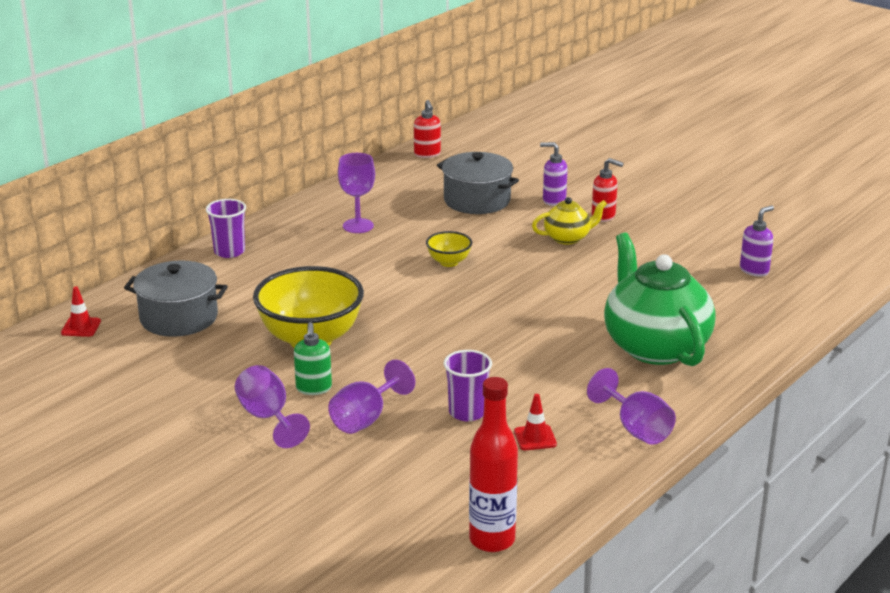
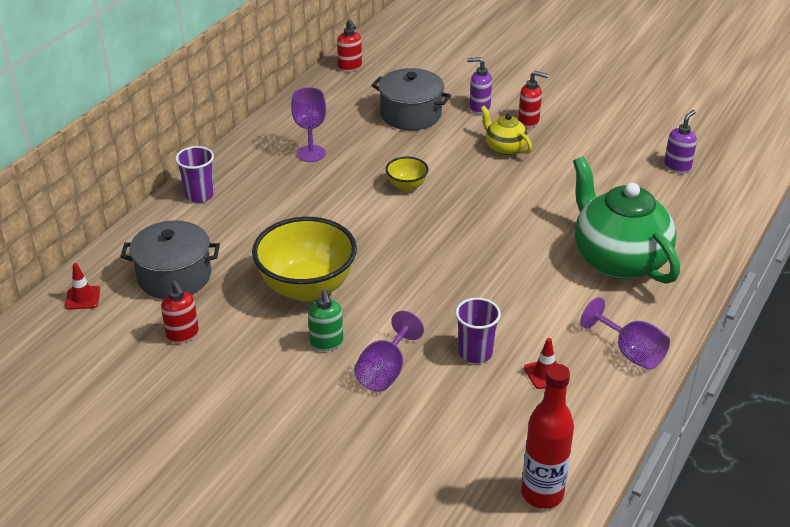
camera: 10 degrees left, 10 degrees up
purple goblet [235,365,310,448] -> none
yellow teapot [532,197,607,244] -> yellow teapot turned 105 degrees counterclockwise [480,106,532,156]
none -> red soap dispenser [161,281,199,343]

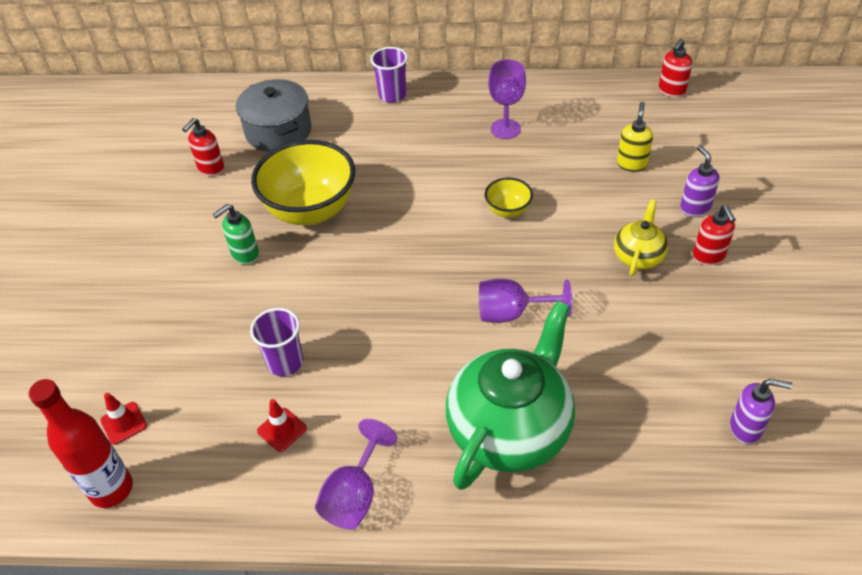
camera: 65 degrees right, 10 degrees up
red traffic cone [65,263,100,310] -> red traffic cone moved to [100,393,147,445]
purple goblet [354,311,424,392] -> purple goblet moved to [479,279,572,323]
grey pot [371,68,451,130] -> yellow soap dispenser [617,102,653,172]

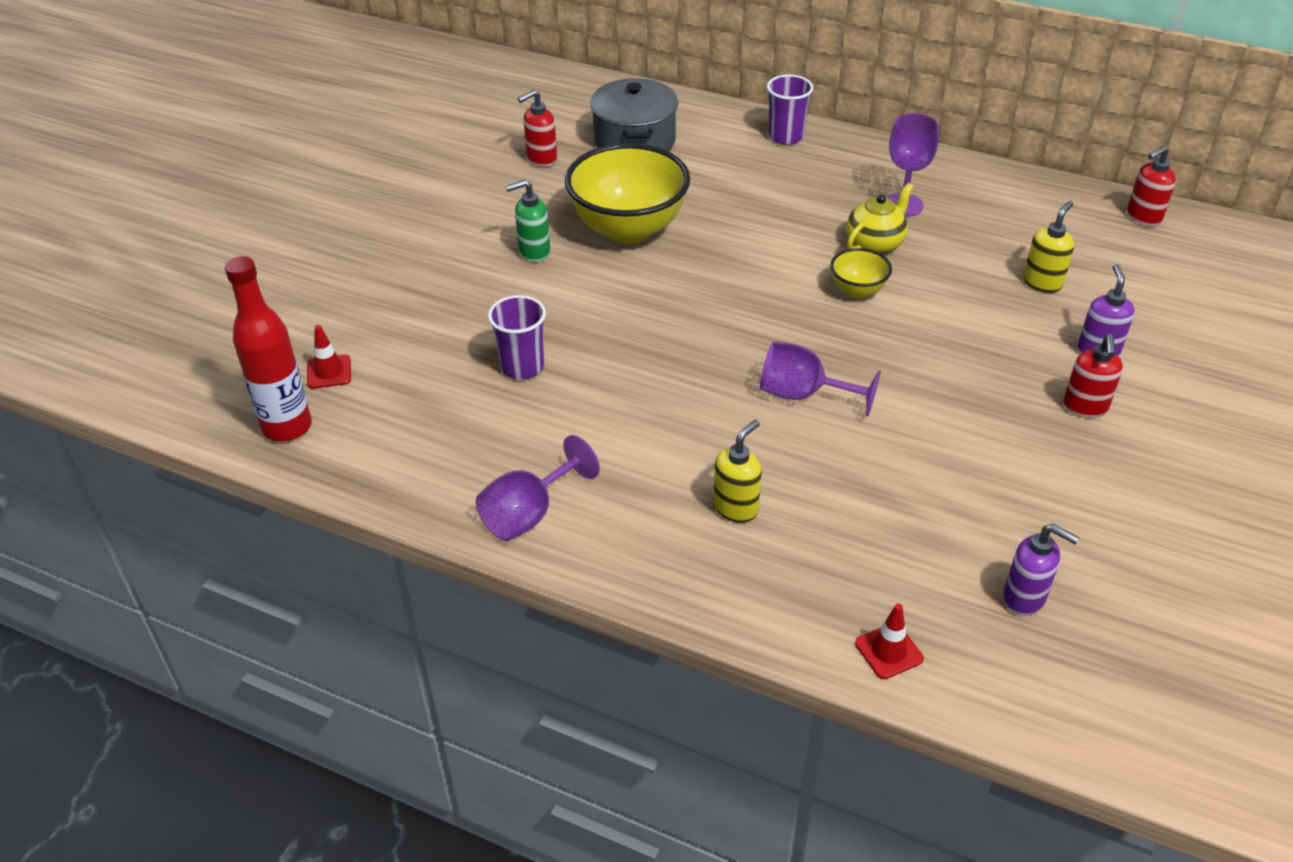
camera: 20 degrees right, 5 degrees down
red traffic cone [257,399,307,452] -> red traffic cone moved to [855,604,924,679]
green teapot [446,301,575,490] -> yellow soap dispenser [713,420,762,523]
yellow teapot [614,200,668,276] -> yellow teapot moved to [847,183,913,254]

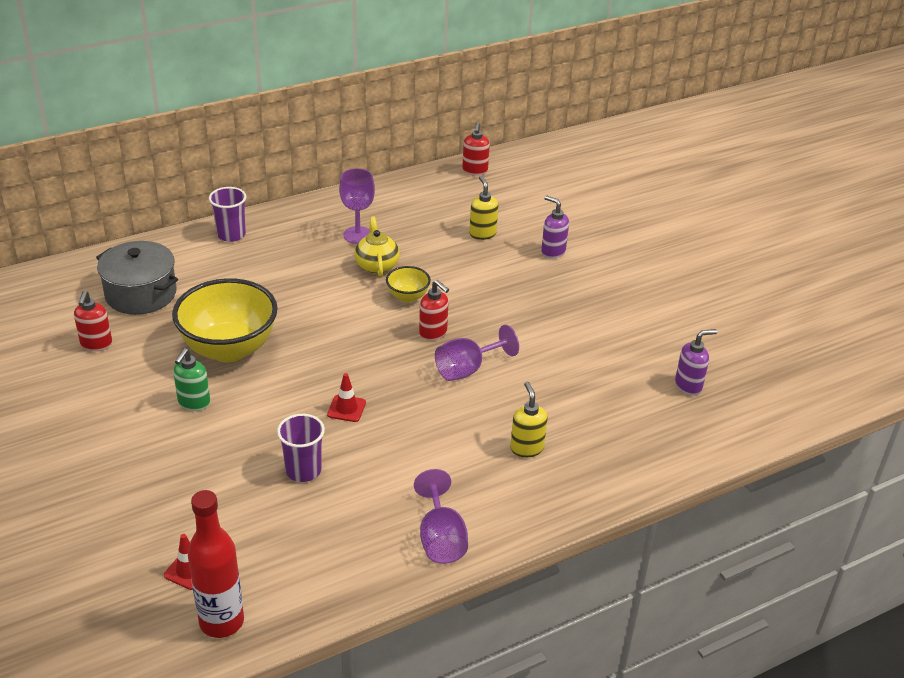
camera: 55 degrees left, 5 degrees down
red traffic cone [855,604,924,679] -> red traffic cone moved to [327,373,366,422]
red soap dispenser [1063,334,1123,418] -> red soap dispenser moved to [419,280,449,341]

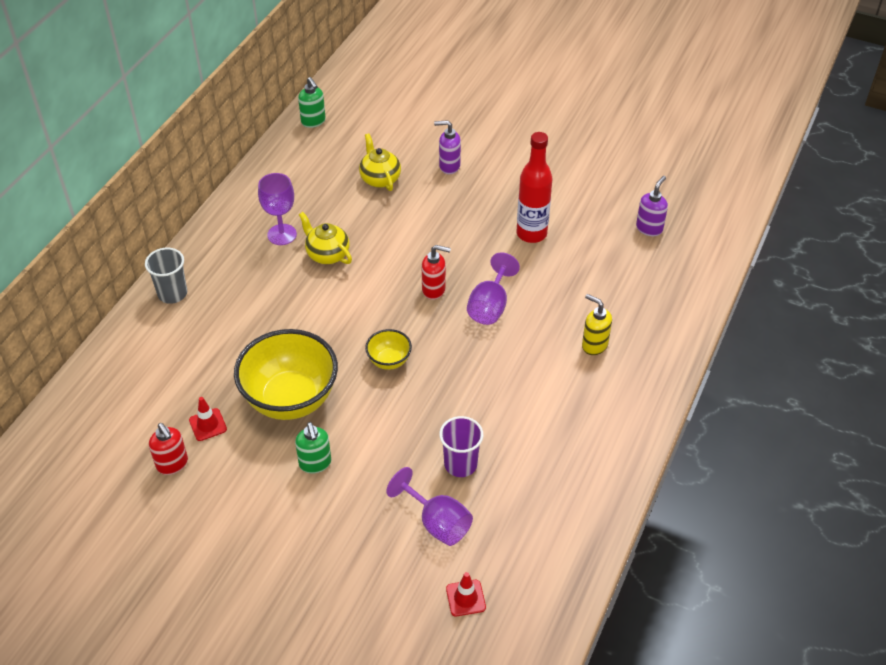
camera: 35 degrees left, 10 degrees up
grey pot [96,241,178,315] -> none
red bottle [188,490,244,638] -> red bottle moved to [517,132,552,243]
purple cup [209,187,247,242] -> grey cup [145,248,187,304]
red traffic cone [327,373,366,422] -> red traffic cone moved to [189,397,227,441]
yellow bowl [386,266,431,303] -> yellow bowl moved to [365,329,412,370]
purple goblet [414,469,468,564] -> purple goblet moved to [386,467,473,546]
red soap dispenser [462,122,490,176] -> green soap dispenser [298,77,326,128]
yellow soap dispenser [469,176,498,240] -> yellow teapot [359,133,401,191]

